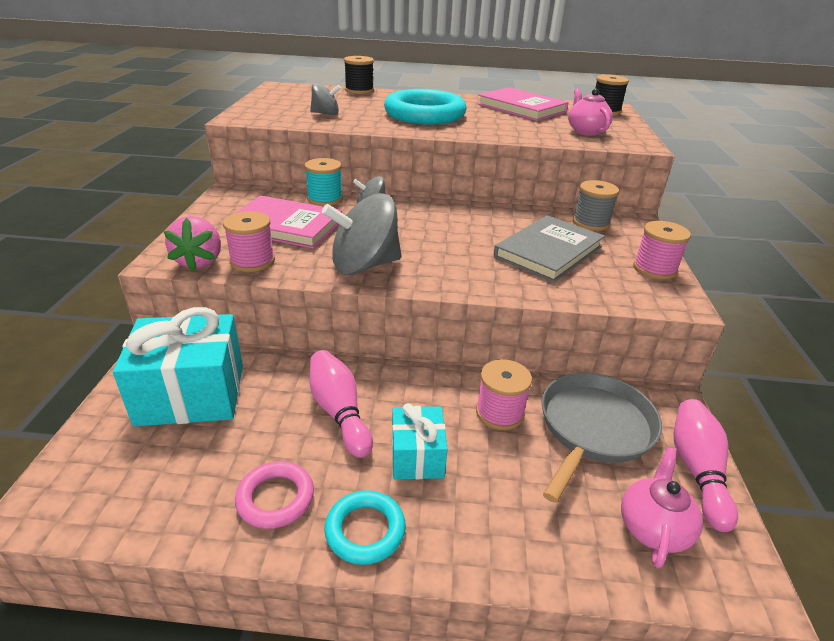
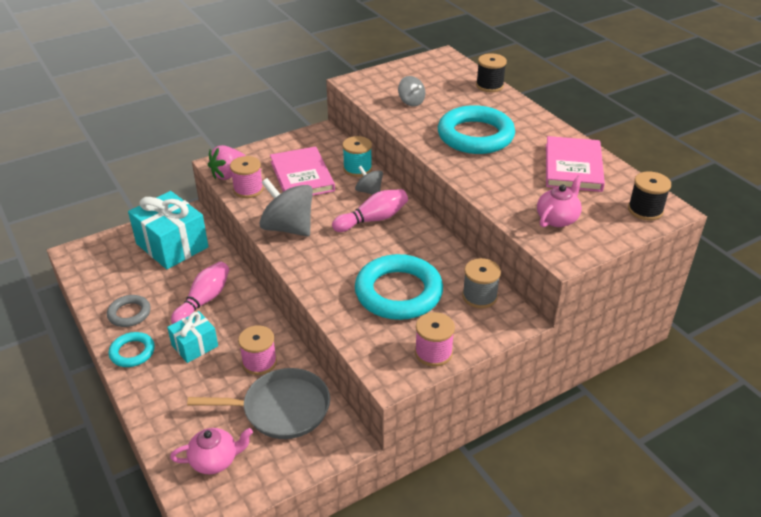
camera: 55 degrees right, 5 degrees up
pink ring [235,461,314,529] -> grey ring [107,295,151,327]
grey book [494,215,605,282] -> turquoise ring [355,254,443,320]
pink bowling pin [674,399,738,532] -> pink bowling pin moved to [332,189,408,232]

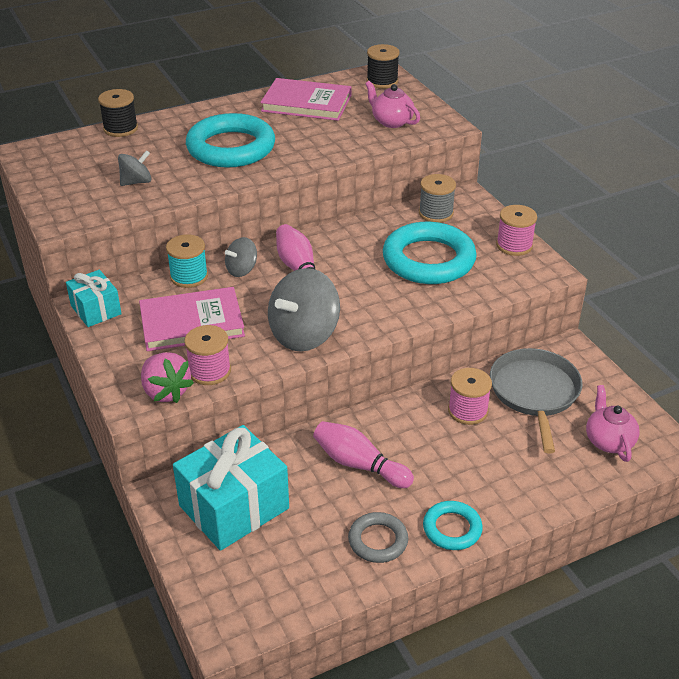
camera: 85 degrees left, 0 degrees up
turquoise gift [167,311,218,363] -> turquoise gift moved to [66,270,122,327]

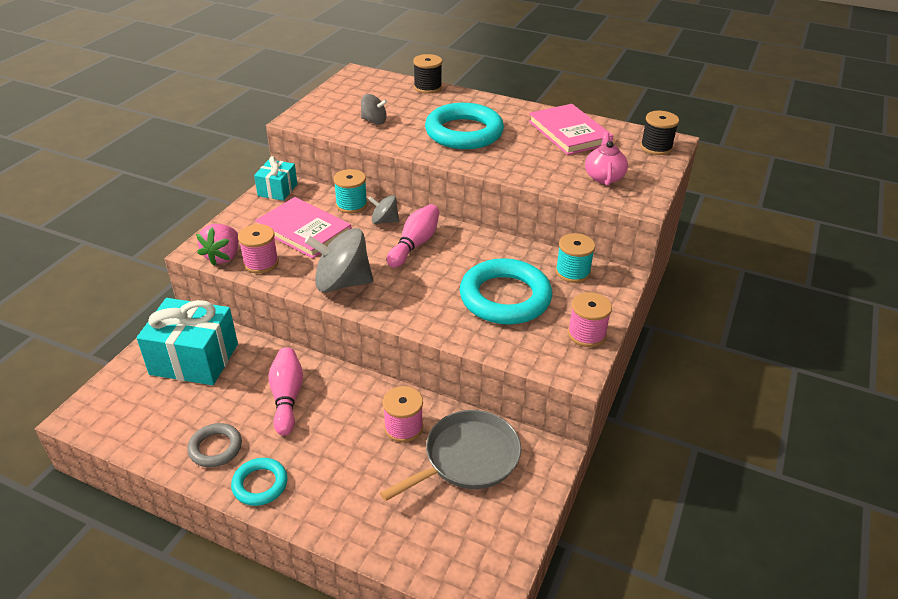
camera: 50 degrees right, 0 degrees up
grey spool [419,174,456,223] -> turquoise spool [555,233,595,283]
pink teapot [586,385,640,462] -> none

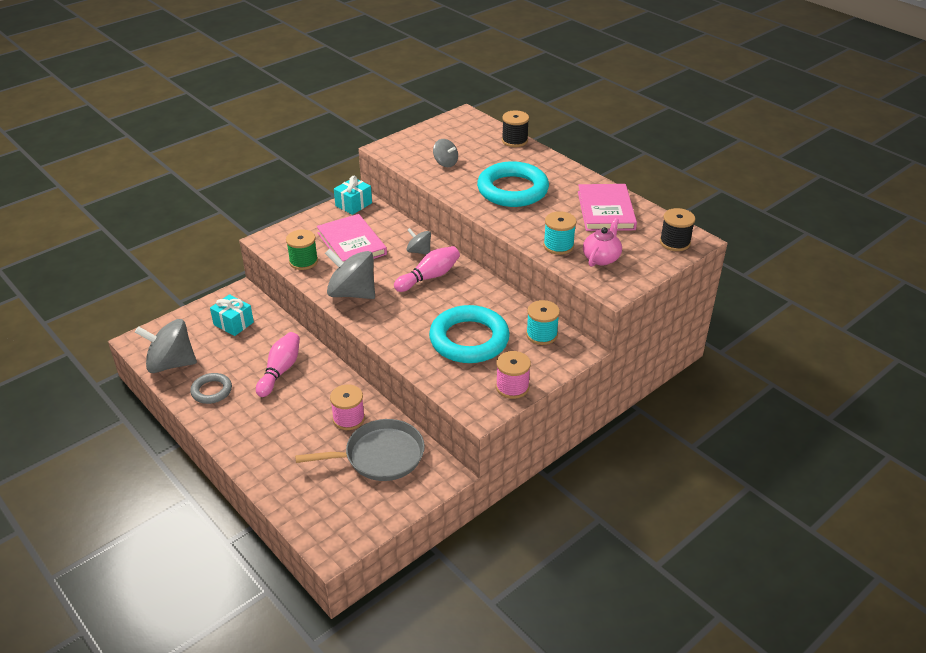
camera: 25 degrees right, 0 degrees up
turquoise gift [136,298,238,385] -> turquoise gift [210,294,254,336], size x0.55
pink strawberry [196,224,239,266] -> none
turquoise ring [231,458,288,506] -> none
pink spool [238,224,279,274] -> green spool [286,230,318,270]
turquoise spool [333,169,368,213] -> turquoise spool moved to [543,211,577,255]
none -> grey spinning top [135,319,197,373]

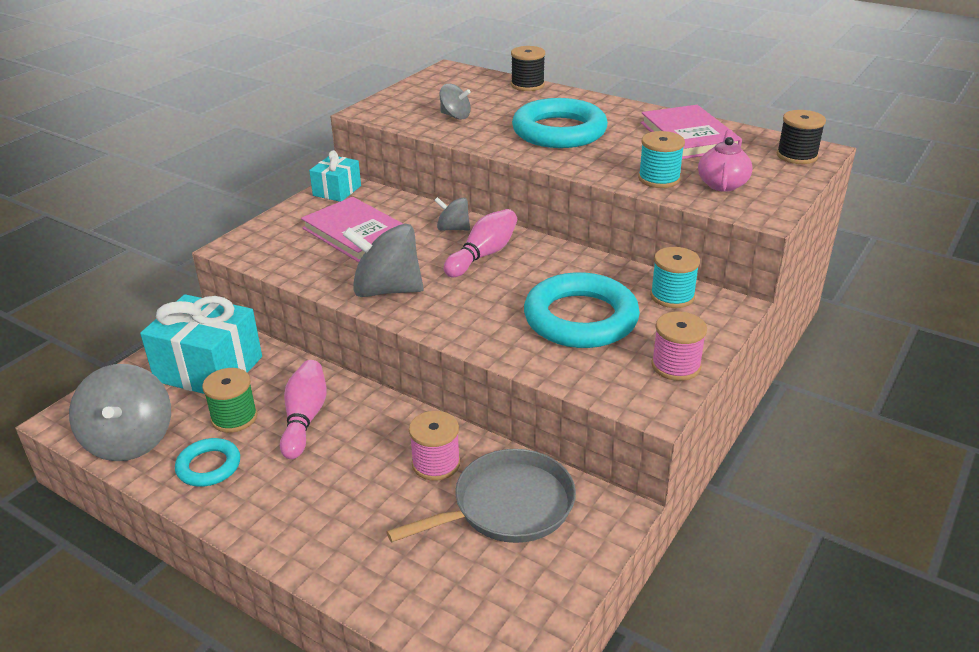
camera: 15 degrees left, 5 degrees down
grey spinning top [135,319,197,373] -> grey spinning top turned 90 degrees counterclockwise [69,364,171,461]
grey ring [190,373,232,404] -> turquoise ring [175,438,240,487]
turquoise gift [210,294,254,336] -> turquoise gift [140,294,262,394], size x1.80
green spool [286,230,318,270] -> green spool moved to [202,368,257,433]

